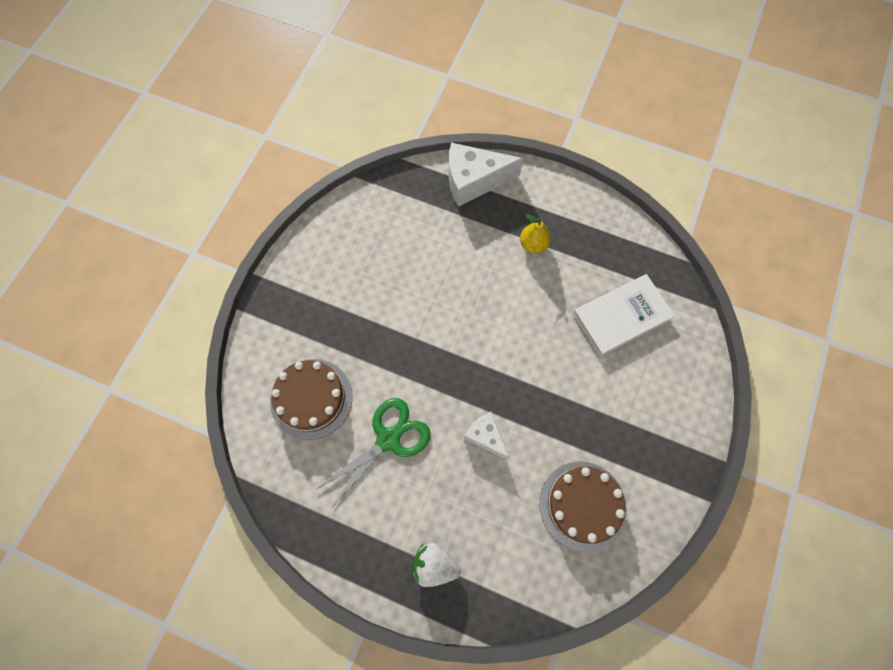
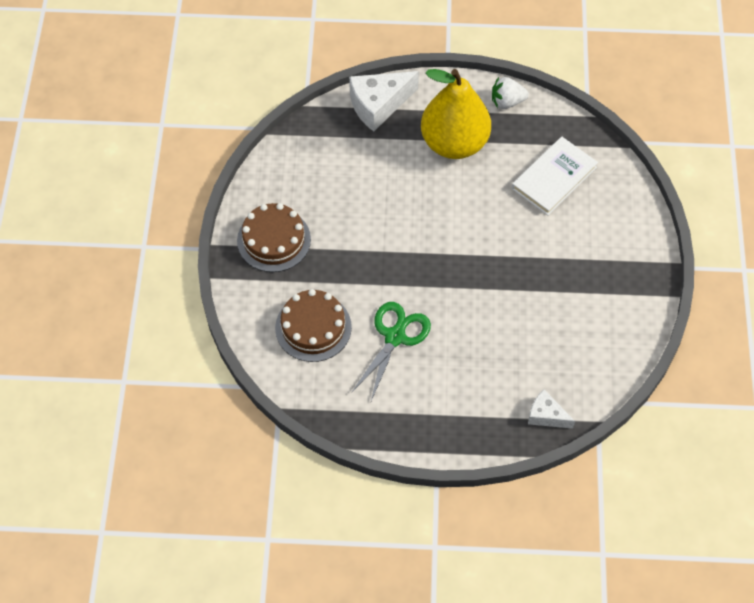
camera: 20 degrees left, 10 degrees down
white strawberry [413,543,461,587] -> white strawberry moved to [492,77,529,109]
white cheese [464,412,509,460] -> white cheese moved to [528,390,575,429]
yellow pear [520,215,551,253] -> yellow pear [421,69,491,159], size x2.44
brown cake [540,461,627,552] -> brown cake moved to [237,203,311,272]

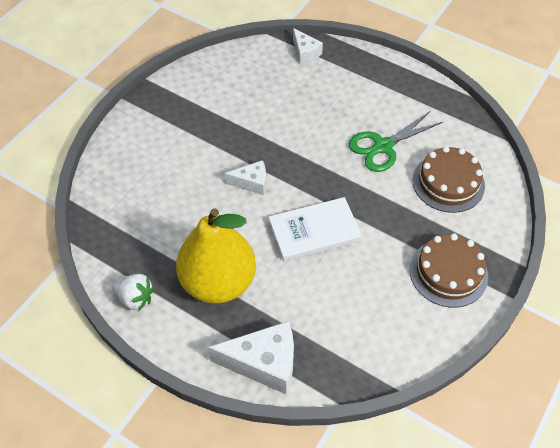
camera: 150 degrees left, 5 degrees down
white book [512,137,598,216] -> white book moved to [269,197,362,262]
none -> white cheese [224,160,266,195]

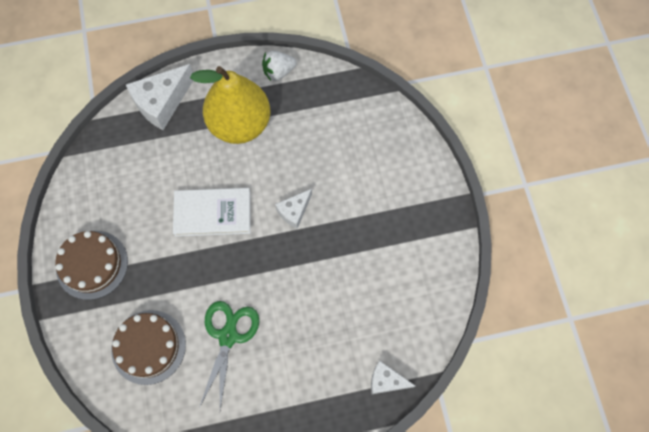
camera: 135 degrees right, 15 degrees up
white book [269,197,362,262] -> white book turned 60 degrees clockwise [173,188,251,237]

